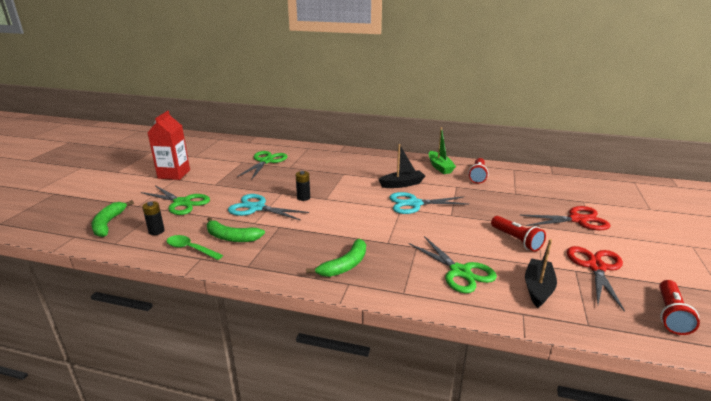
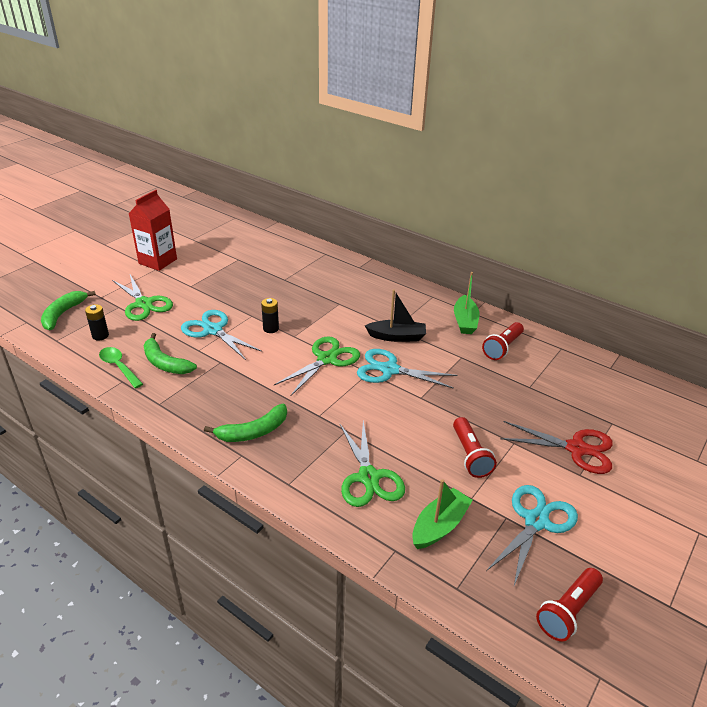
camera: 20 degrees right, 10 degrees up
green scissors [237,151,288,180] -> green scissors moved to [274,336,360,396]
black boat [525,239,557,308] -> green boat [412,479,473,549]
red scissors [567,246,625,312] -> turquoise scissors [486,485,578,586]

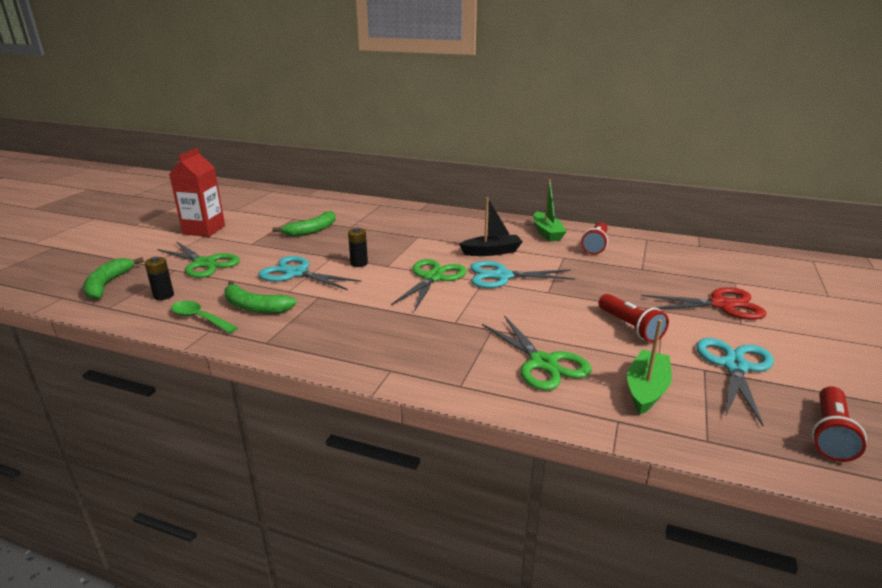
camera: 15 degrees left, 10 degrees down
green banana [204,404,287,442] -> green banana moved to [272,211,335,237]

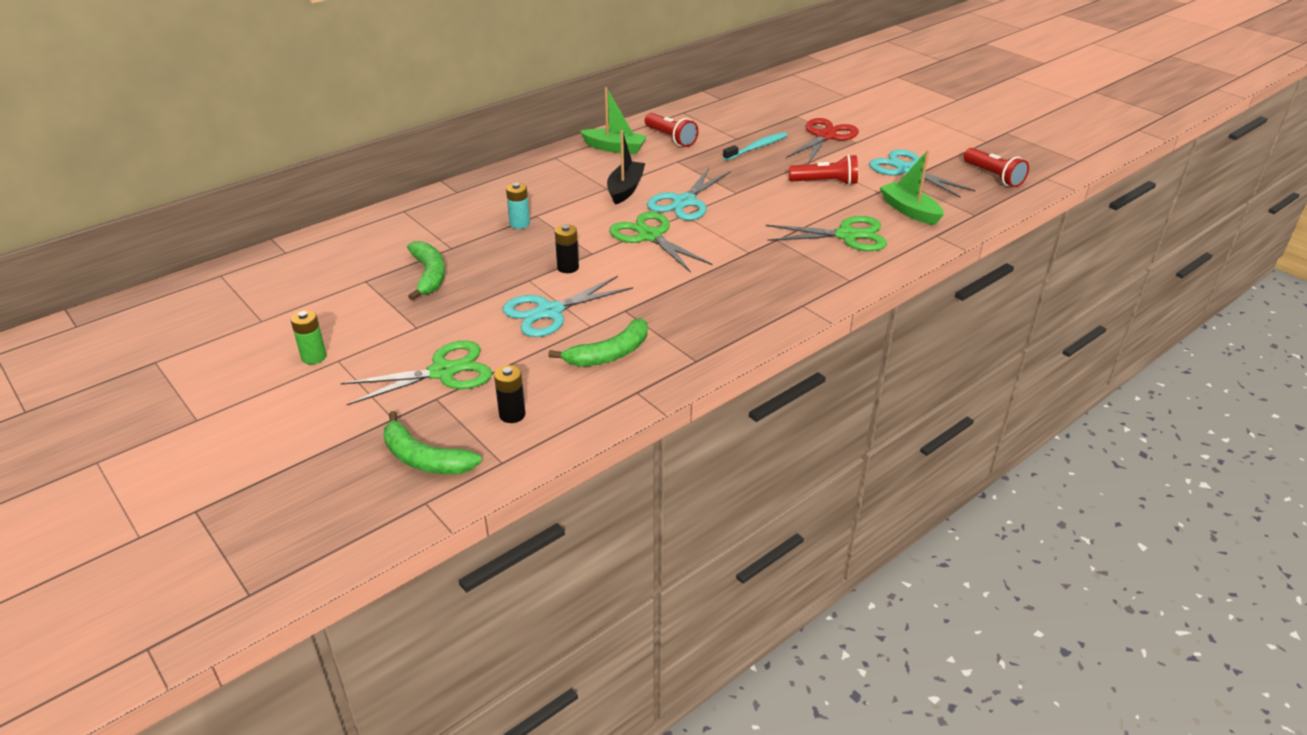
camera: 60 degrees left, 10 degrees up
red carton [169,148,225,237] -> green battery [291,310,326,364]
green spoon [171,301,238,333] -> none
none -> turquoise battery [506,183,530,229]
none -> turquoise toothbrush [723,132,788,161]

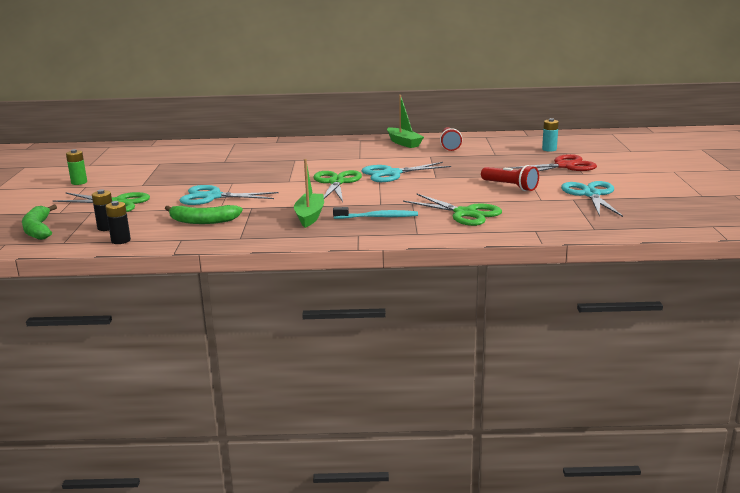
camera: 40 degrees right, 15 degrees down
green banana [407,241,445,300] -> none
turquoise battery [506,183,530,229] -> turquoise battery moved to [542,118,559,152]
black battery [555,224,579,273] -> black battery moved to [105,201,131,244]
black boat [607,130,645,205] -> none
turquoise toothbrush [723,132,788,161] -> turquoise toothbrush moved to [333,207,418,219]
green boat [880,150,944,225] -> green boat moved to [294,159,324,228]
red flashlight [963,148,1029,187] -> none

